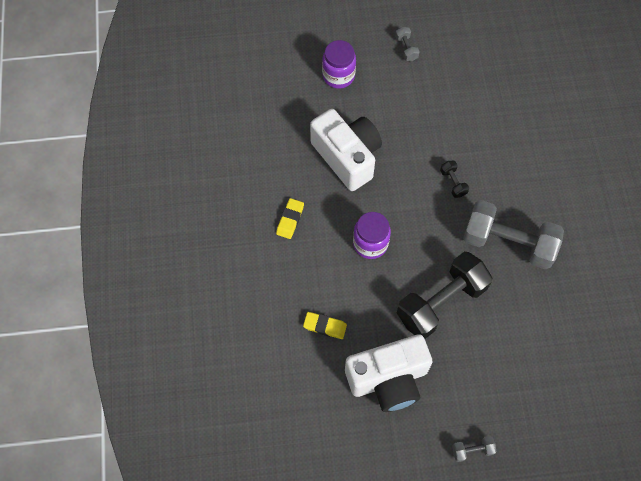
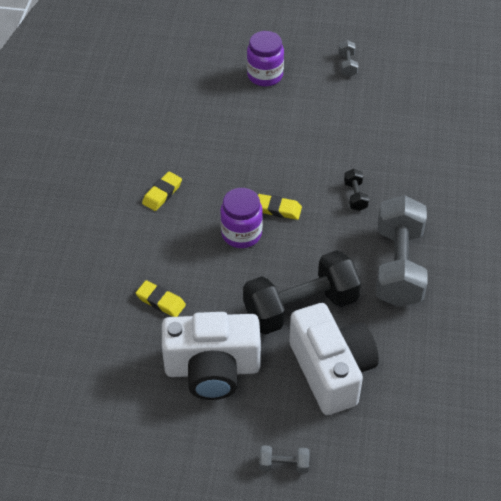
camera: 15 degrees right, 15 degrees down
white camera [310,109,382,191] -> white camera moved to [289,303,379,415]
grey dumbbell [463,200,564,269] -> grey dumbbell turned 60 degrees clockwise [376,195,427,307]
none -> yellow eraser [258,194,302,220]

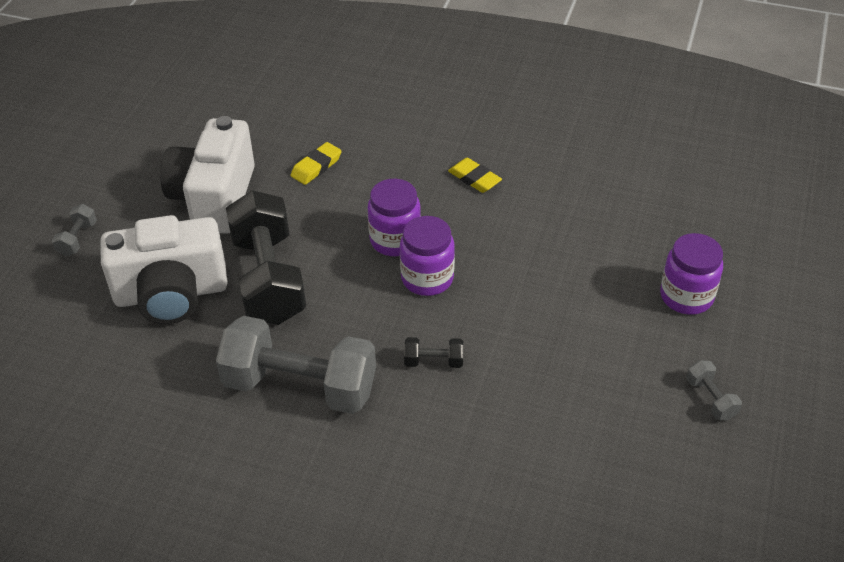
camera: 100 degrees right, 5 degrees down
yellow eraser [258,194,302,220] -> purple jar [400,216,455,296]
grey dumbbell [338,40,358,77] -> grey dumbbell turned 60 degrees clockwise [686,360,742,420]

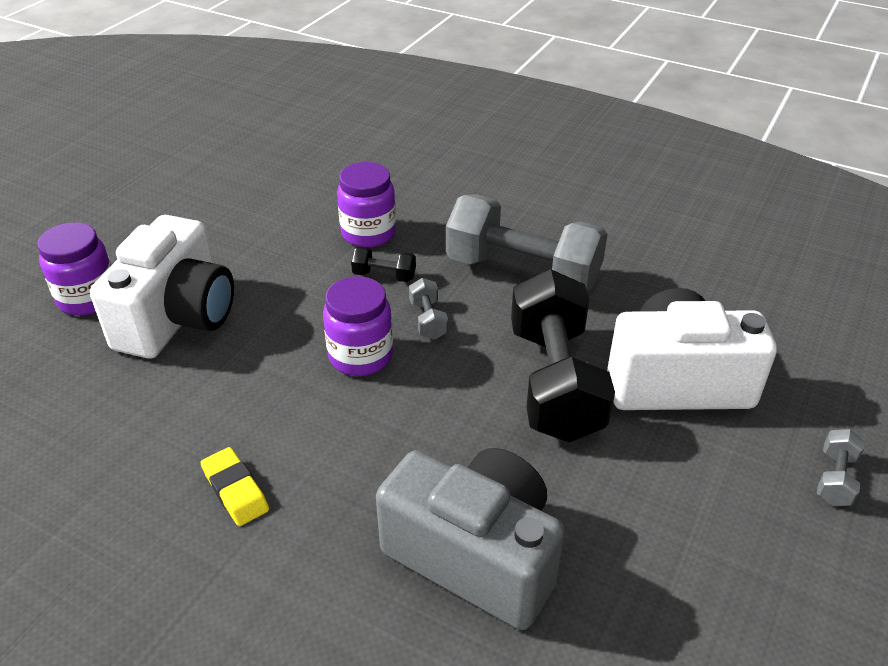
camera: 170 degrees left, 5 degrees down
white camera [160,116,255,234] -> white camera moved to [90,215,234,358]
yellow eraser [291,142,342,185] -> grey camera [376,448,565,630]
purple jar [368,179,421,256] -> purple jar moved to [337,162,396,248]
grey dumbbell [686,360,742,420] -> grey dumbbell moved to [409,278,448,340]

